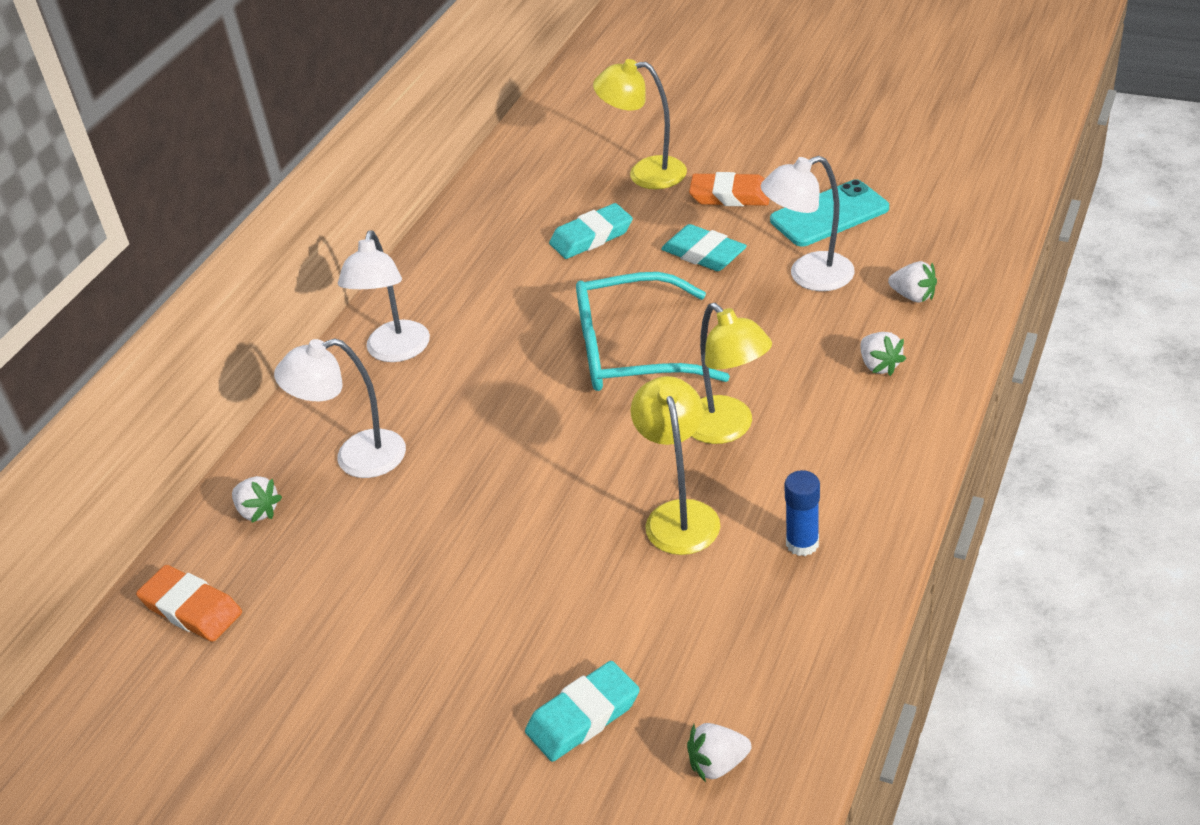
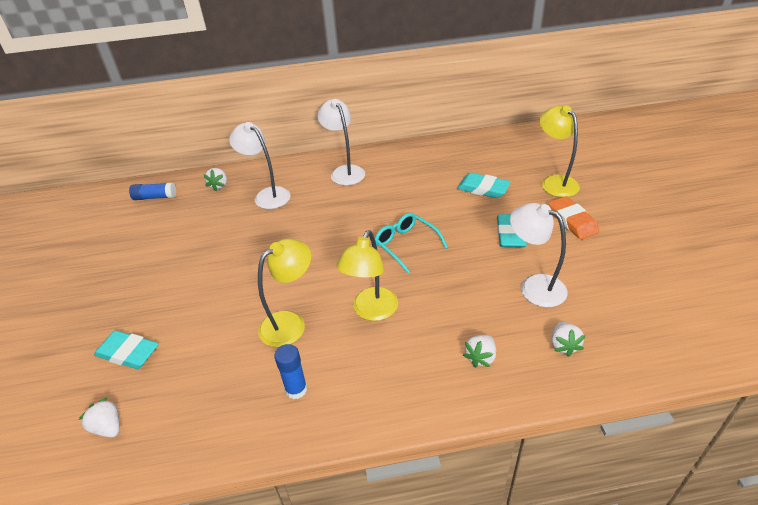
camera: 55 degrees right, 0 degrees up
orange eraser [136,565,242,642] -> blue glue stick [129,183,176,200]
white lamp [338,230,430,362] -> white lamp turned 90 degrees clockwise [317,99,365,185]
turquoise glasses [576,272,730,391] -> turquoise glasses [375,213,448,274], size x0.62
turquoise phone [770,179,889,246] -> none

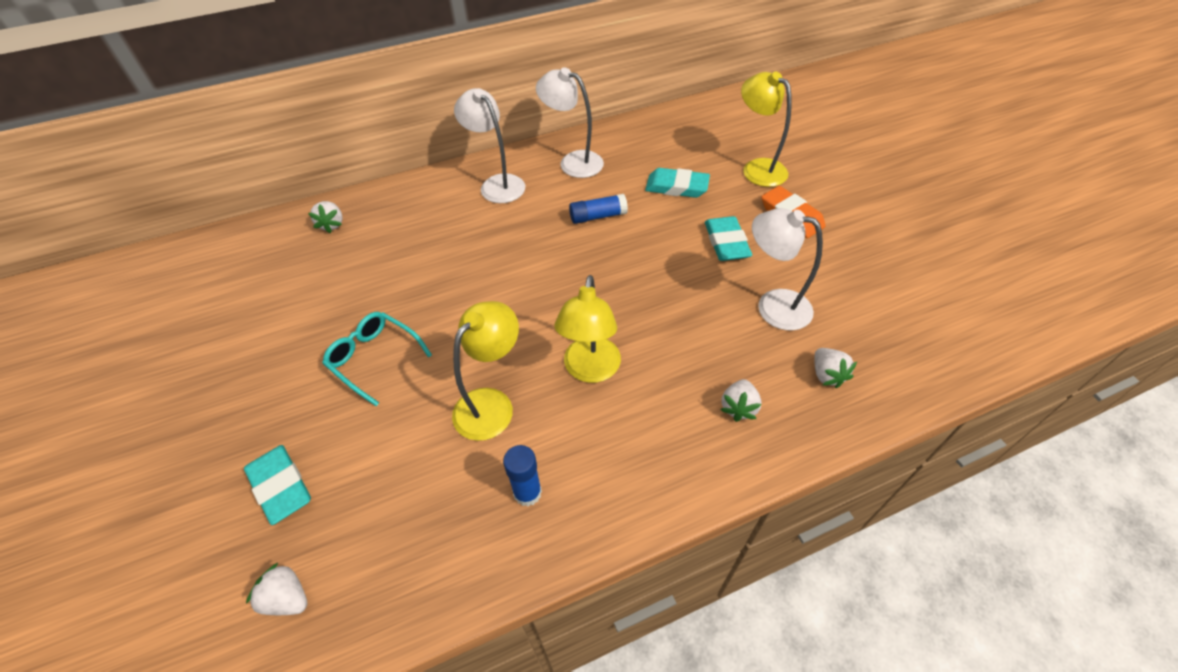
camera: 15 degrees left, 10 degrees up
turquoise eraser [94,330,159,369] -> turquoise eraser turned 45 degrees clockwise [244,445,311,525]
blue glue stick [129,183,176,200] -> blue glue stick moved to [569,194,628,224]
white lamp [229,122,291,209] -> white lamp moved to [536,67,604,178]
turquoise glasses [375,213,448,274] -> turquoise glasses moved to [322,312,432,406]

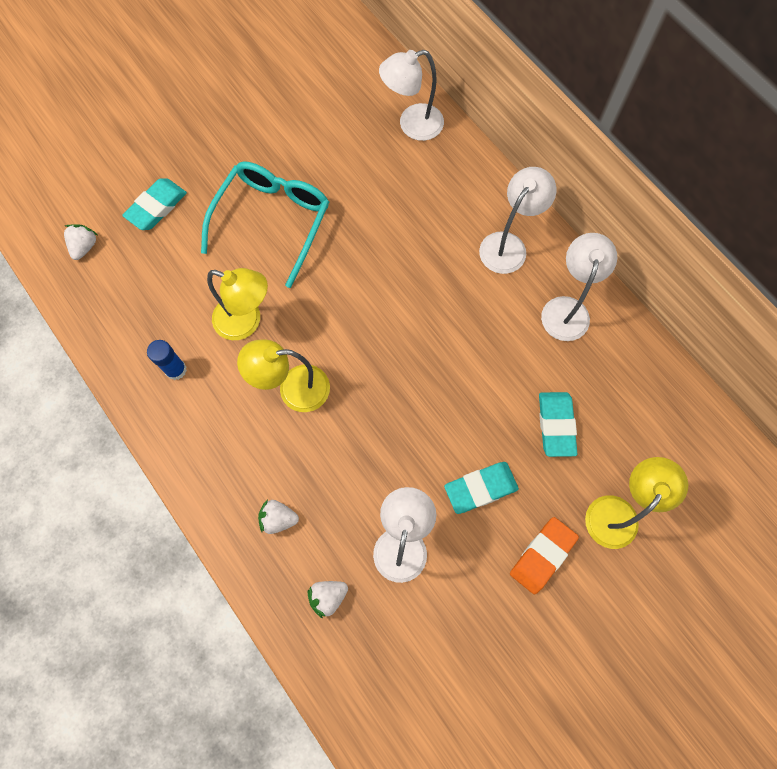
camera: 75 degrees right, 20 degrees up
white strawberry [308,201,343,233] -> white lamp [379,50,444,141]
turquoise glasses [322,312,432,406] -> turquoise glasses [201,161,329,288], size x1.62
blue glue stick [569,194,628,224] -> none

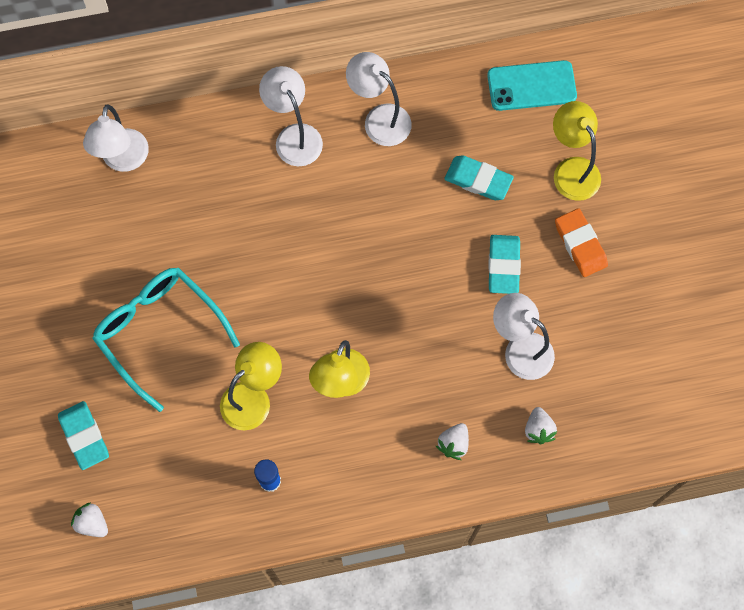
camera: 65 degrees left, 0 degrees up
none -> turquoise phone [487,60,577,111]

